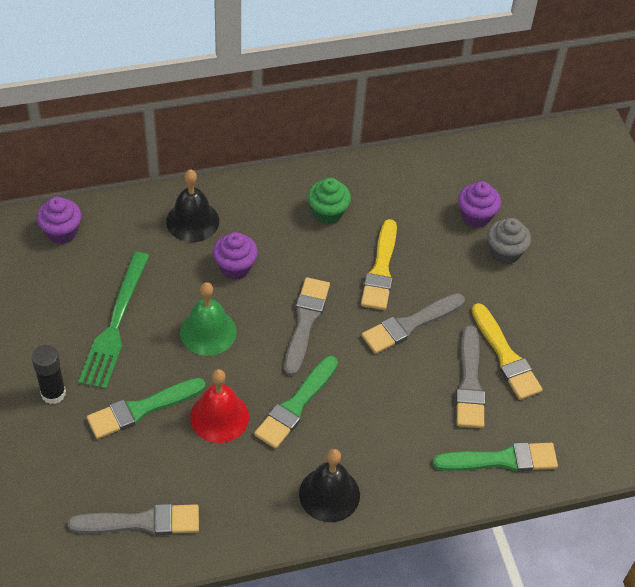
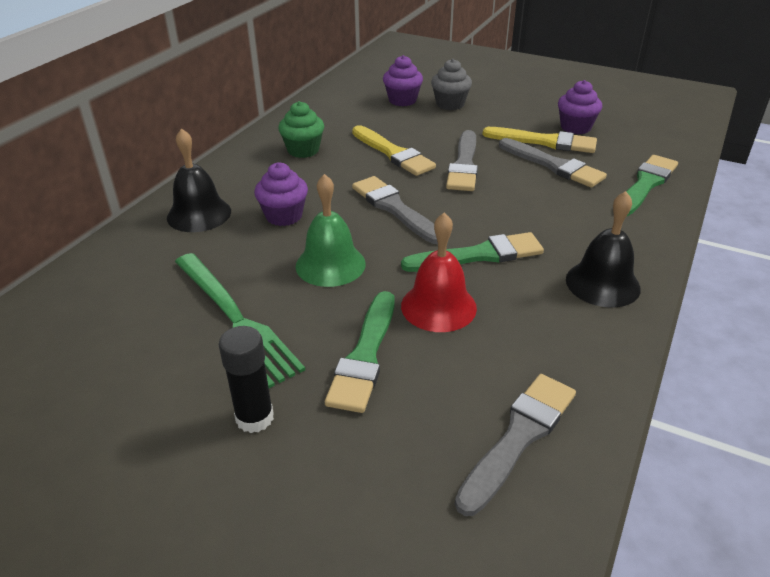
camera: 45 degrees left, 15 degrees down
purple cupcake [37,197,82,244] -> purple cupcake moved to [558,80,602,134]
green brush [254,356,338,449] -> green brush turned 90 degrees counterclockwise [401,232,544,272]

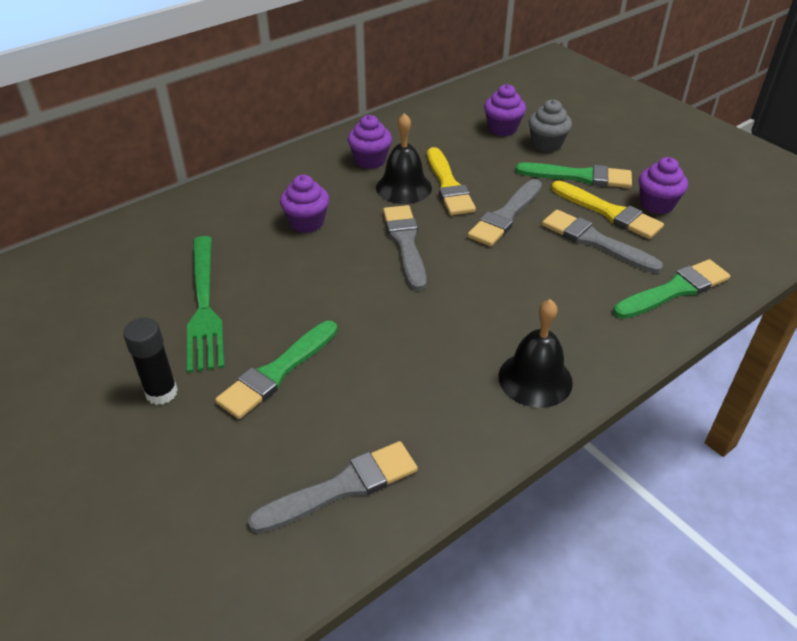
camera: 25 degrees right, 5 degrees up
black bell [167,128,231,232] -> black bell moved to [376,113,432,204]
green cupcake [278,101,324,158] -> purple cupcake [348,115,392,169]
green bell [296,174,366,287] -> none
red bell [401,213,477,332] -> none
green brush [401,232,544,272] -> green brush moved to [516,162,632,188]
grey brush [499,138,607,188] -> grey brush turned 150 degrees clockwise [542,210,663,273]

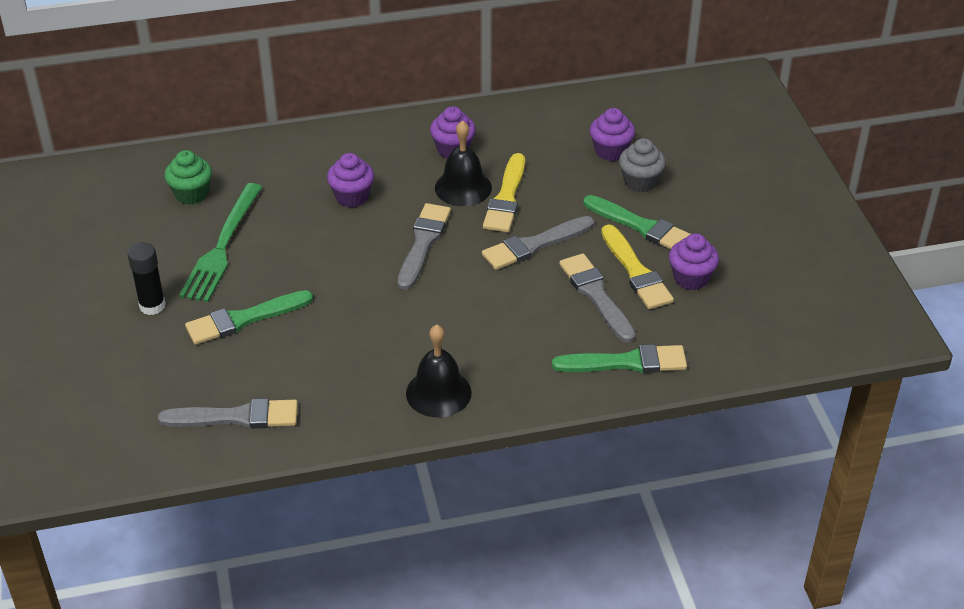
camera: 25 degrees right, 0 degrees up
none -> green cupcake [164,150,212,205]

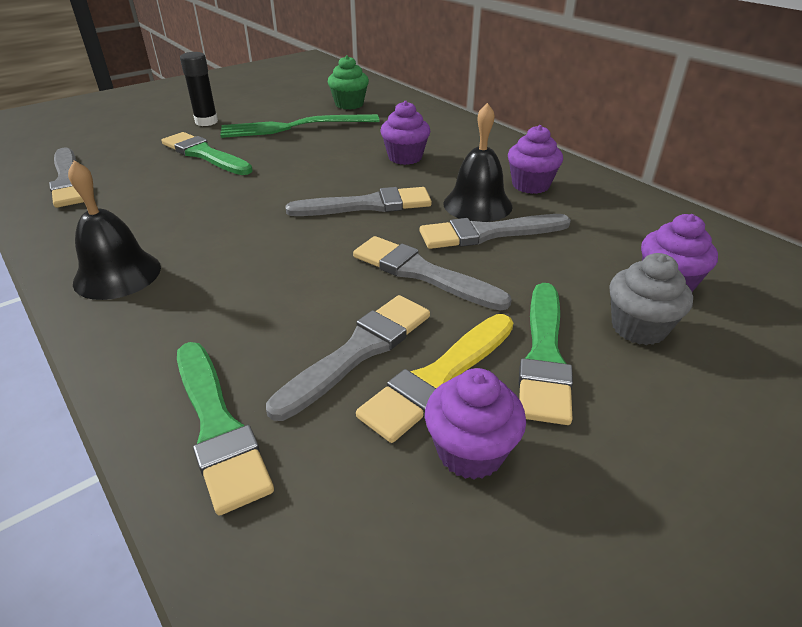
camera: 65 degrees right, 5 degrees down
yellow brush [483,153,525,232] -> grey brush [420,214,571,249]

